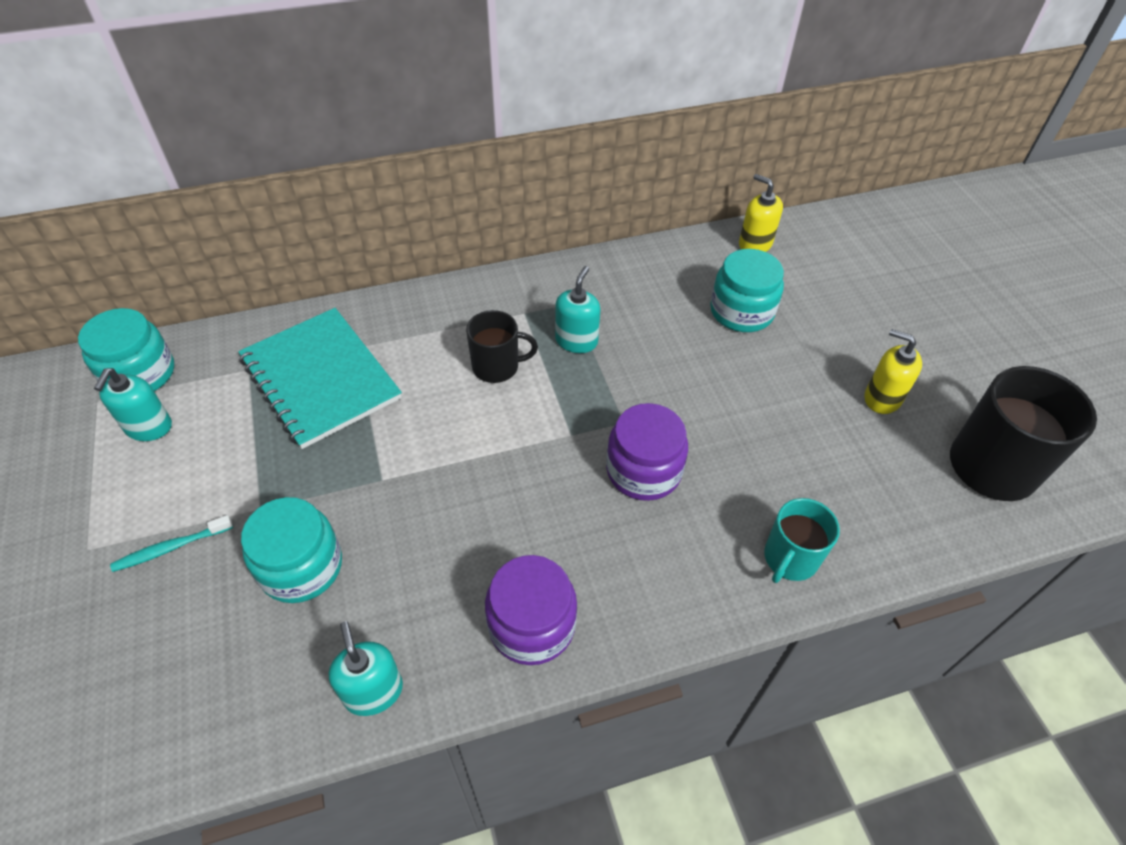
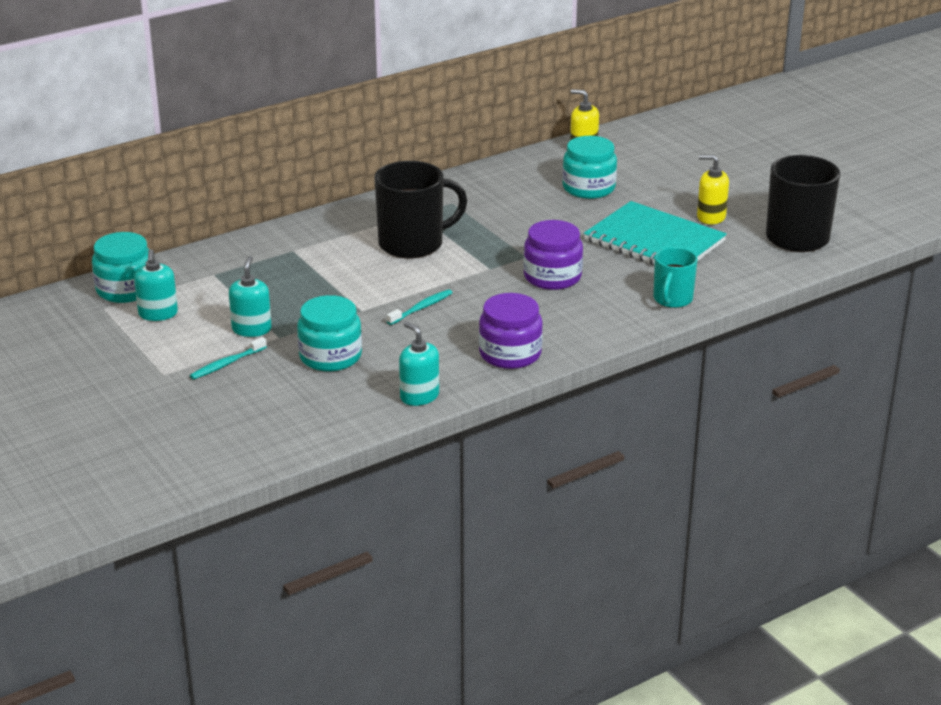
camera: 15 degrees left, 20 degrees down
turquoise notebook [238,308,402,449] -> turquoise notebook moved to [584,201,727,265]
black mug [466,310,538,383] -> black mug [374,161,467,258], size x1.70
turquoise soap dispenser [555,266,600,353] -> turquoise soap dispenser moved to [229,256,272,337]
none -> turquoise toothbrush [387,289,452,325]

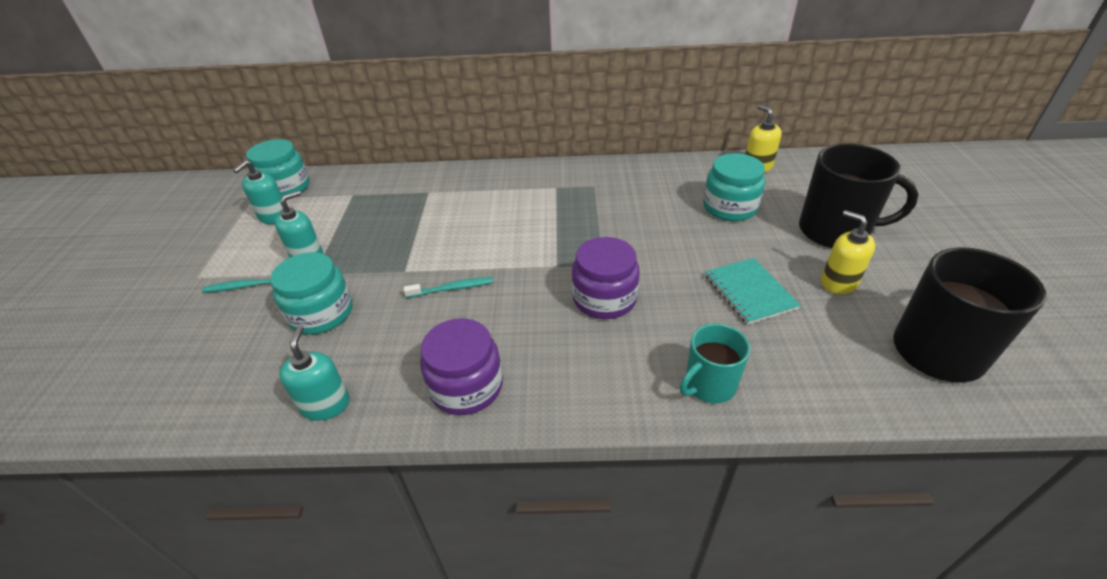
camera: 35 degrees right, 10 degrees up
black mug [374,161,467,258] -> black mug moved to [799,144,919,248]
turquoise notebook [584,201,727,265] -> turquoise notebook [705,258,801,325], size x0.59

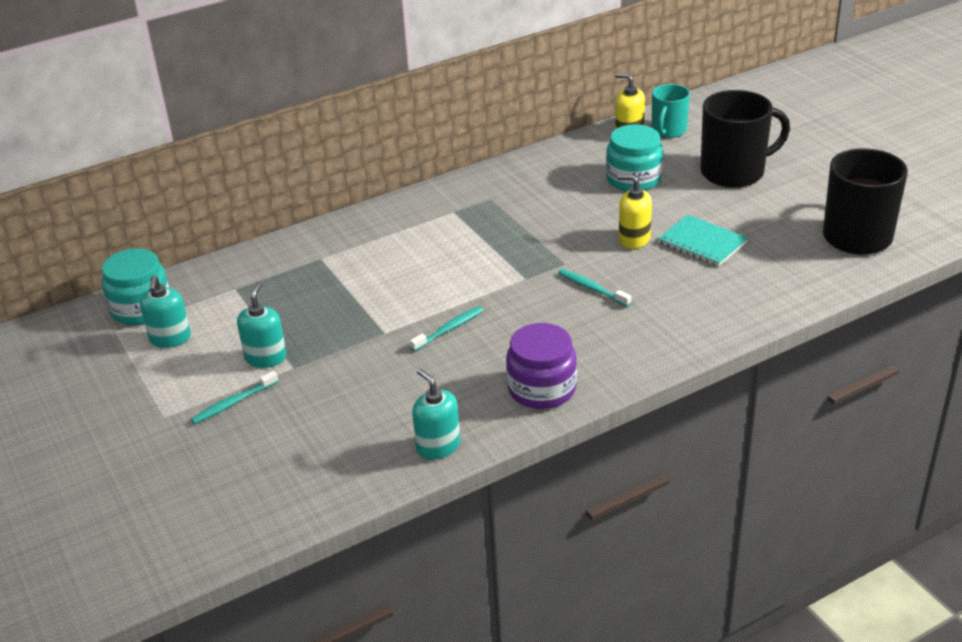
camera: 30 degrees left, 5 degrees down
turquoise jar [270,252,352,335] -> none
purple jar [572,237,640,319] -> turquoise toothbrush [558,269,631,307]
turquoise mug [680,323,750,403] -> turquoise mug moved to [652,84,690,138]
yellow soap dispenser [821,210,875,294] -> yellow soap dispenser moved to [617,175,652,249]

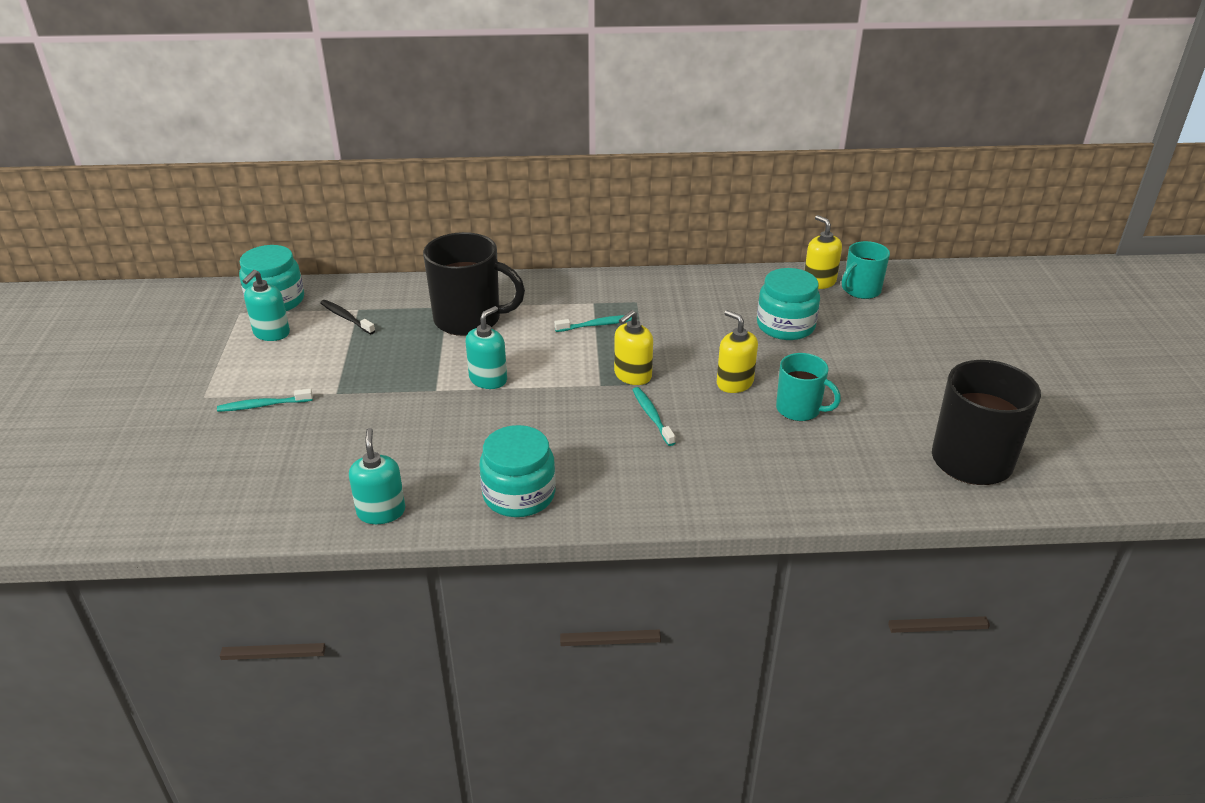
camera: 25 degrees right, 0 degrees up
turquoise soap dispenser [237,282,287,368] -> turquoise soap dispenser moved to [466,306,507,389]
turquoise toothbrush [410,306,483,352] -> turquoise toothbrush moved to [554,315,632,332]
purple jar [506,323,577,409] -> turquoise jar [480,425,556,517]
turquoise notebook [658,215,748,266] -> turquoise mug [776,353,841,421]
black mug [700,90,790,188] -> black mug moved to [423,232,525,336]
none -> black toothbrush [320,300,375,334]
none -> yellow soap dispenser [614,310,653,385]

